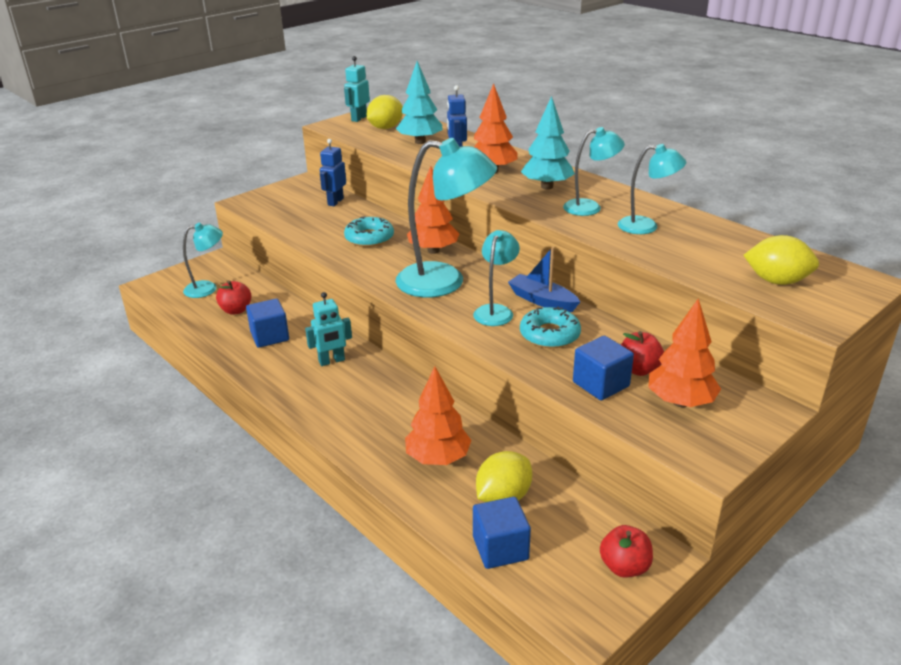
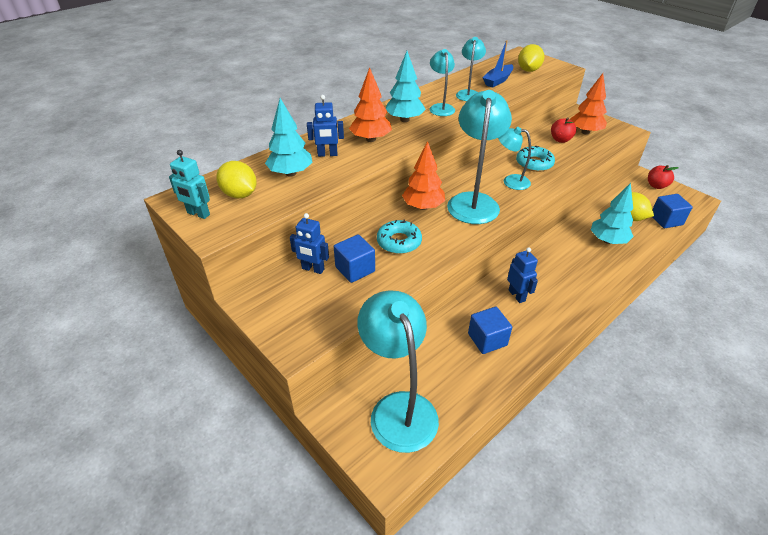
camera: 90 degrees left, 10 degrees up
turquoise lamp [183,223,223,298] -> turquoise lamp [357,291,439,453], size x1.82
red apple [216,281,252,315] -> none
turquoise robot [305,292,352,366] -> blue robot [507,247,538,303]
orange tree [405,367,472,465] -> turquoise tree [591,183,633,244]
blue boat [508,247,580,312] -> blue boat moved to [482,40,513,88]
blue cube [573,336,634,401] -> blue cube moved to [334,235,375,283]

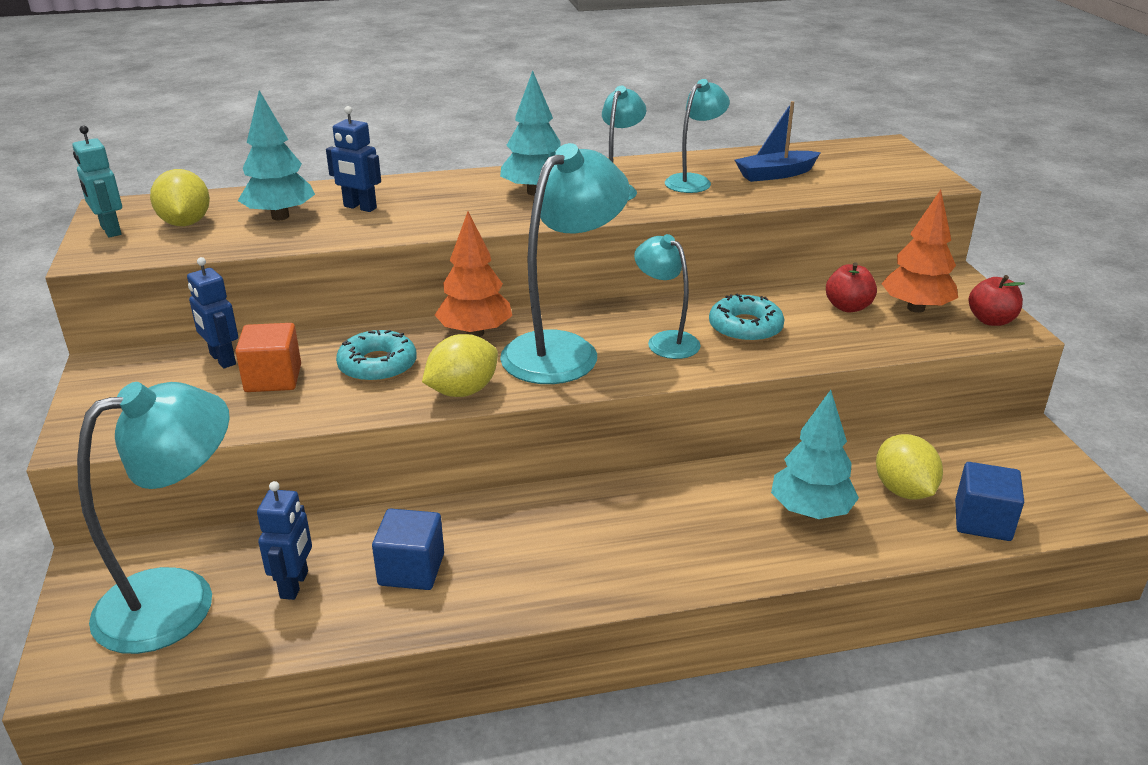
camera: 30 degrees right, 10 degrees down
blue cube [334,235,375,283] -> orange cube [235,323,301,392]
orange tree [349,67,392,142] -> none
turquoise lamp [357,291,439,453] -> turquoise lamp turned 45 degrees clockwise [77,382,230,654]
blue robot [507,247,538,303] -> blue robot moved to [257,481,312,600]
yellow lemon [518,44,544,72] -> yellow lemon moved to [422,334,498,397]
red apple [648,165,679,189] -> red apple moved to [969,275,1025,326]

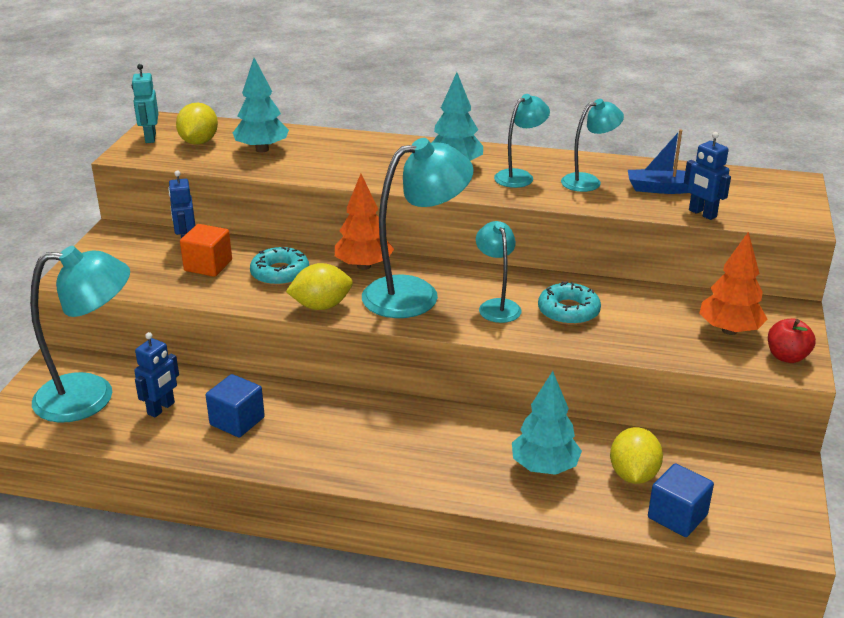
camera: 25 degrees right, 0 degrees up
blue robot [326,106,381,212] -> blue robot moved to [684,132,731,220]
red apple [826,262,877,313] -> none

